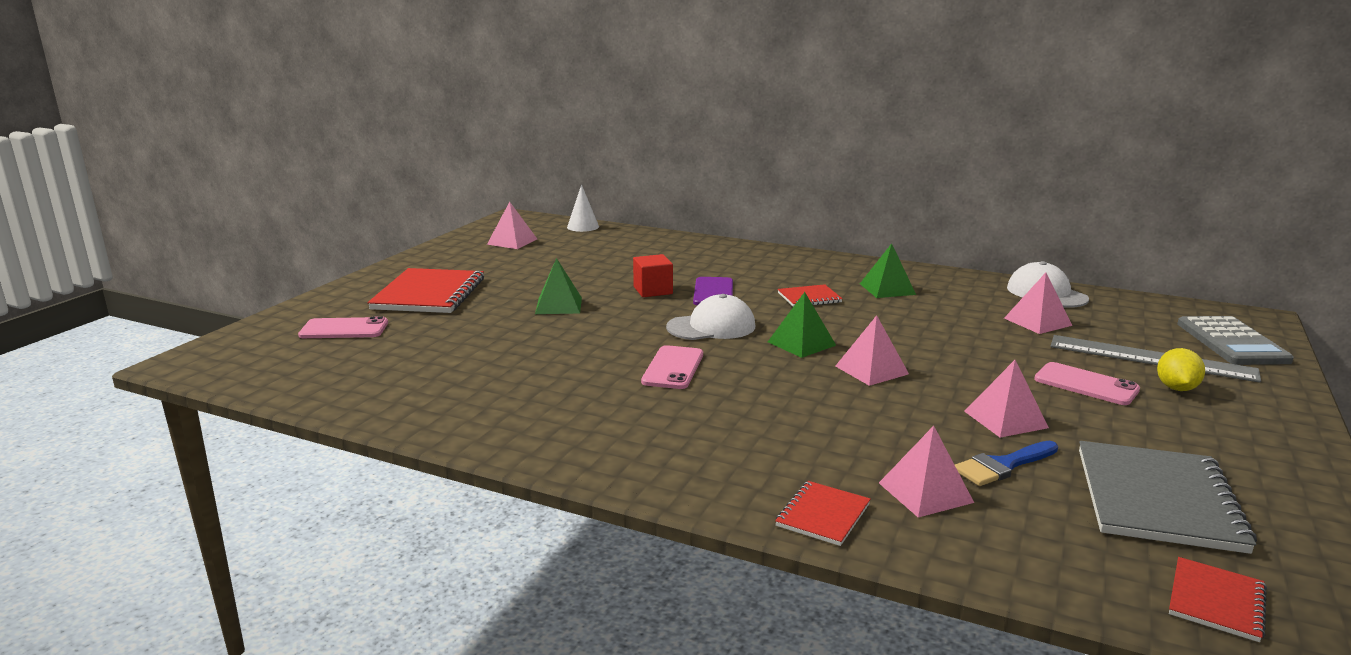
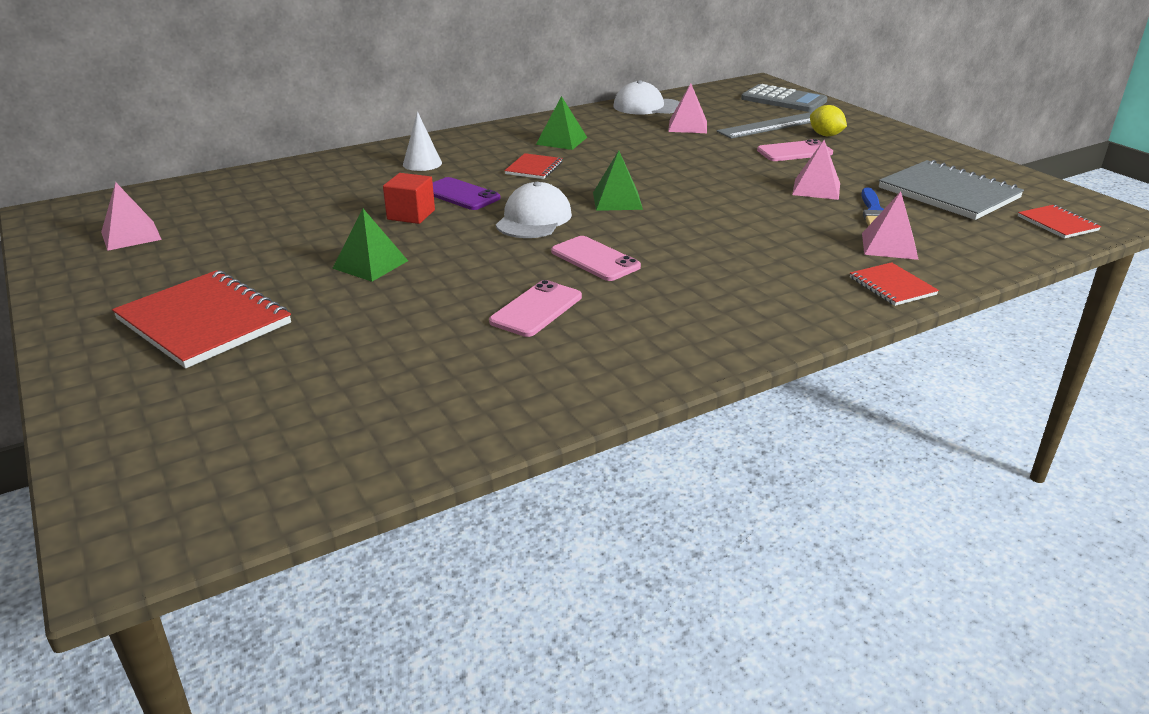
camera: 55 degrees left, 10 degrees up
pink phone [298,316,388,338] -> pink phone moved to [489,280,582,337]
white cone [567,184,599,232] -> white cone moved to [403,112,442,171]
pink pyramid [835,315,909,386] -> none

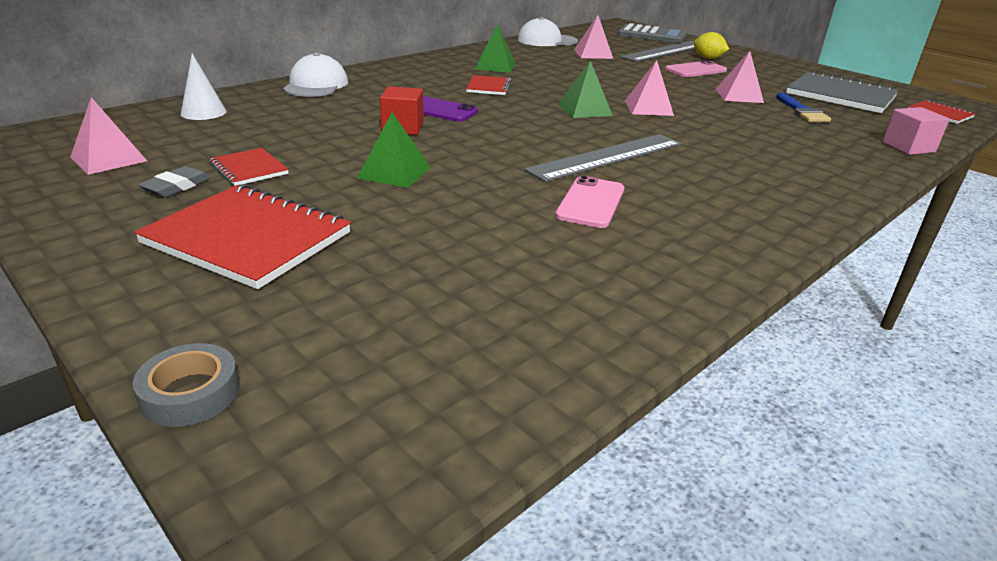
camera: 15 degrees left, 0 degrees up
white cone [403,112,442,171] -> white cone moved to [181,53,227,120]
white cap [496,182,572,238] -> white cap moved to [283,52,348,97]
pink phone [551,236,641,281] -> grey ruler [525,134,681,182]
red notebook [850,262,939,306] -> red notebook moved to [209,148,289,186]
pink pyramid [862,191,919,260] -> pink pyramid moved to [625,60,674,116]
none -> grey tape [133,343,240,427]
none -> grey eraser [138,166,211,197]
none -> pink cube [882,107,950,155]

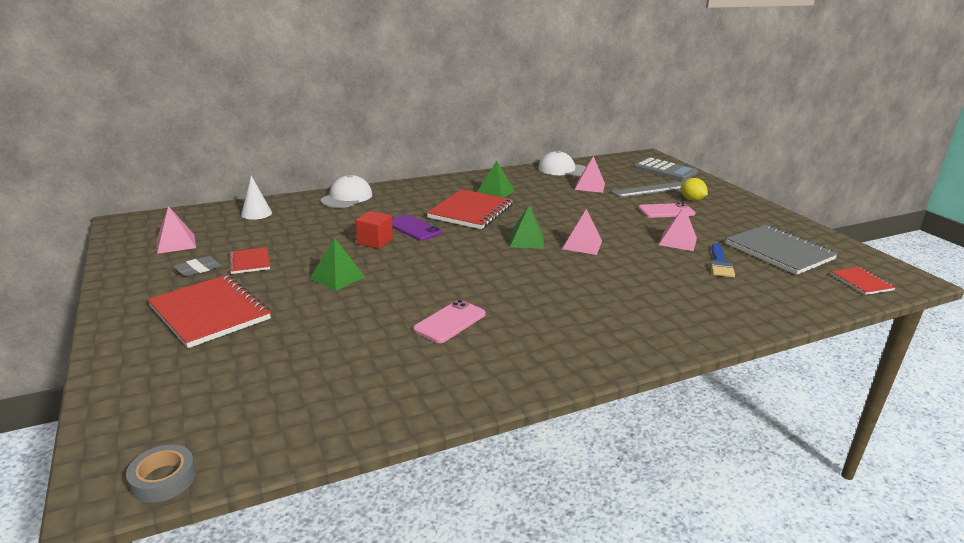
camera: 20 degrees right, 5 degrees down
grey tape [133,343,240,427] -> grey tape moved to [126,445,196,503]
red notebook [466,75,512,95] -> red notebook [427,189,513,229], size x1.96
grey ruler [525,134,681,182] -> none
pink cube [882,107,950,155] -> none

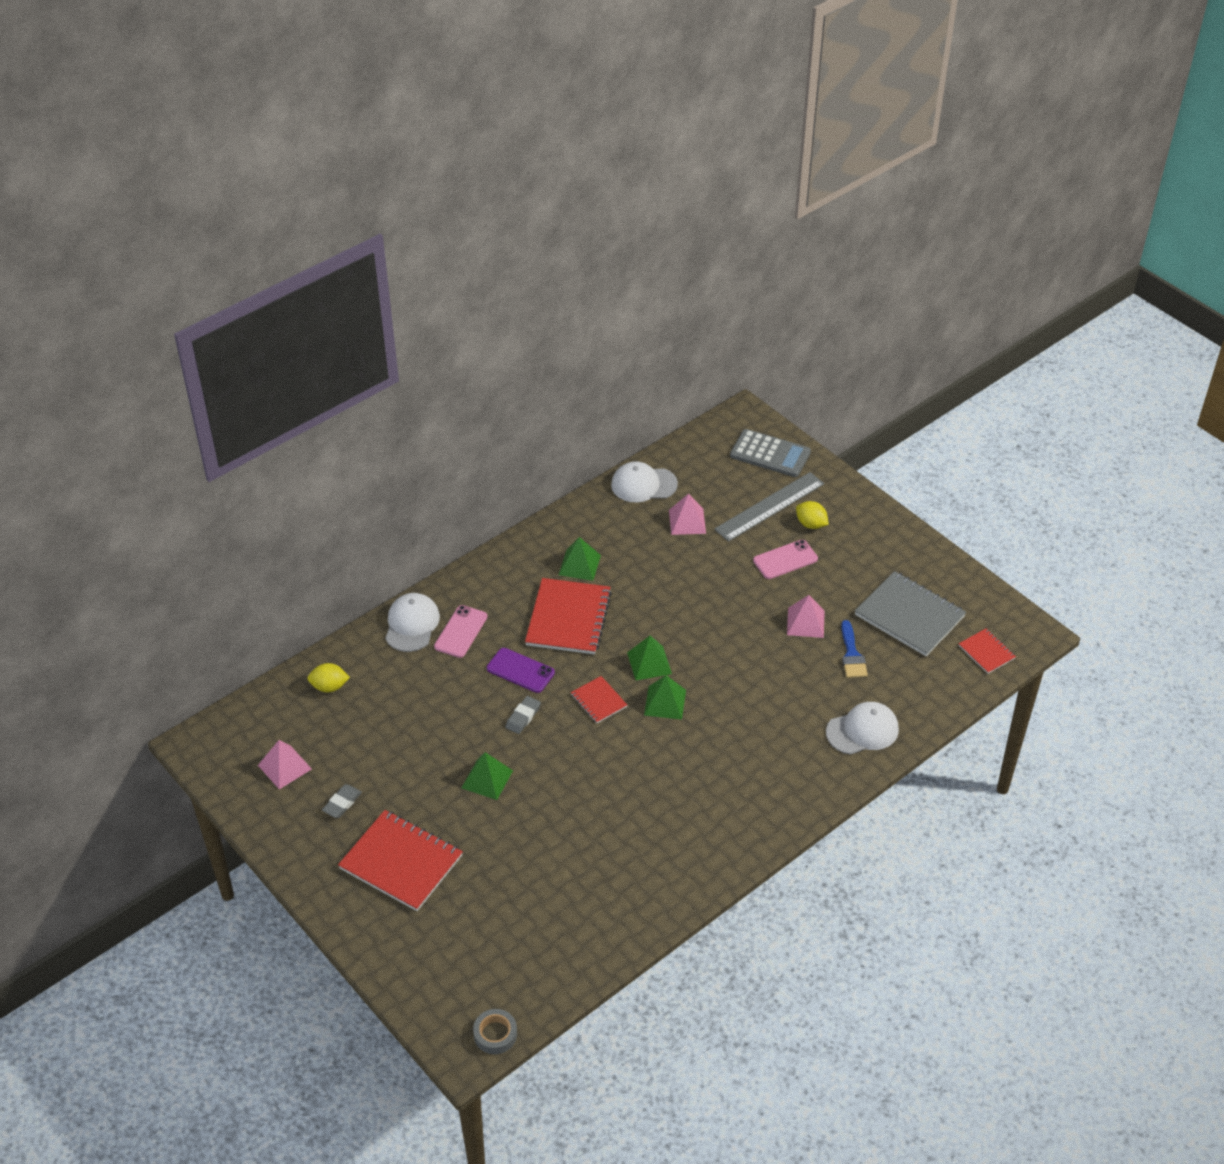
camera: 15 degrees left, 20 degrees up
red notebook [229,247,270,274] -> red notebook moved to [571,676,627,723]
white cone [241,176,272,220] -> yellow lemon [307,663,350,693]
red cube [355,211,393,249] -> none
pink phone [413,299,486,343] -> pink phone moved to [434,605,488,658]
pink pyramid [563,209,602,255] -> none
none -> grey eraser [505,696,541,734]
none -> green pyramid [644,675,686,720]
none -> white cap [826,702,899,755]

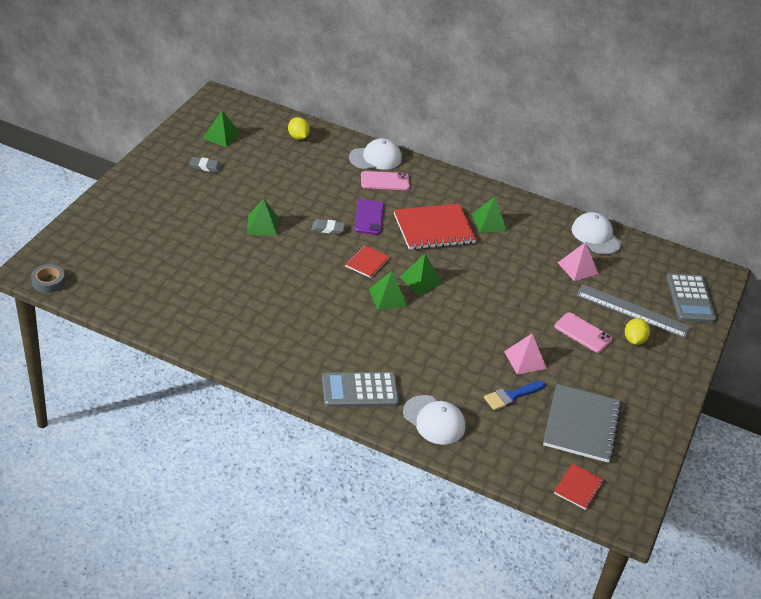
camera: 60 degrees right, 5 degrees down
pink pyramid [258,740,312,789] -> green pyramid [203,110,240,147]
red notebook [338,810,463,911] -> none
none -> grey calculator [322,372,399,407]

